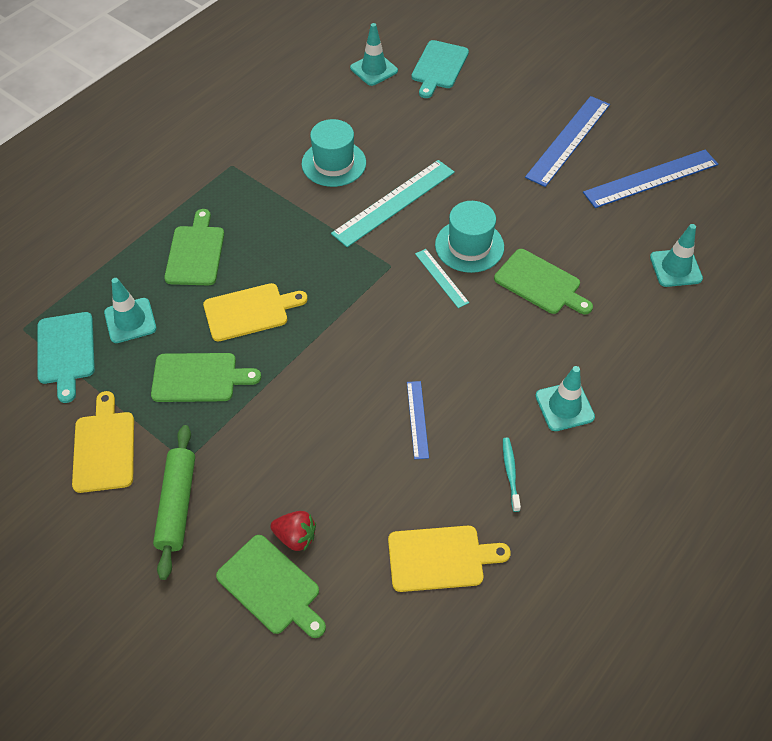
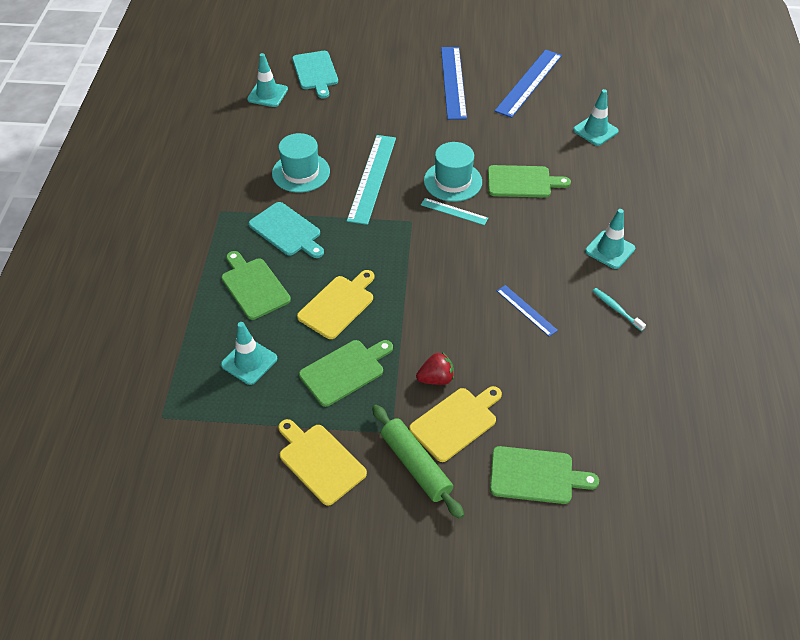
camera: 35 degrees left, 5 degrees down
turquoise cutting board [37,312,95,403] -> turquoise cutting board moved to [249,202,324,258]
red strawberry [270,511,316,551] -> red strawberry moved to [416,352,454,385]
yellow cutting board [388,526,511,592] -> yellow cutting board moved to [409,386,502,462]

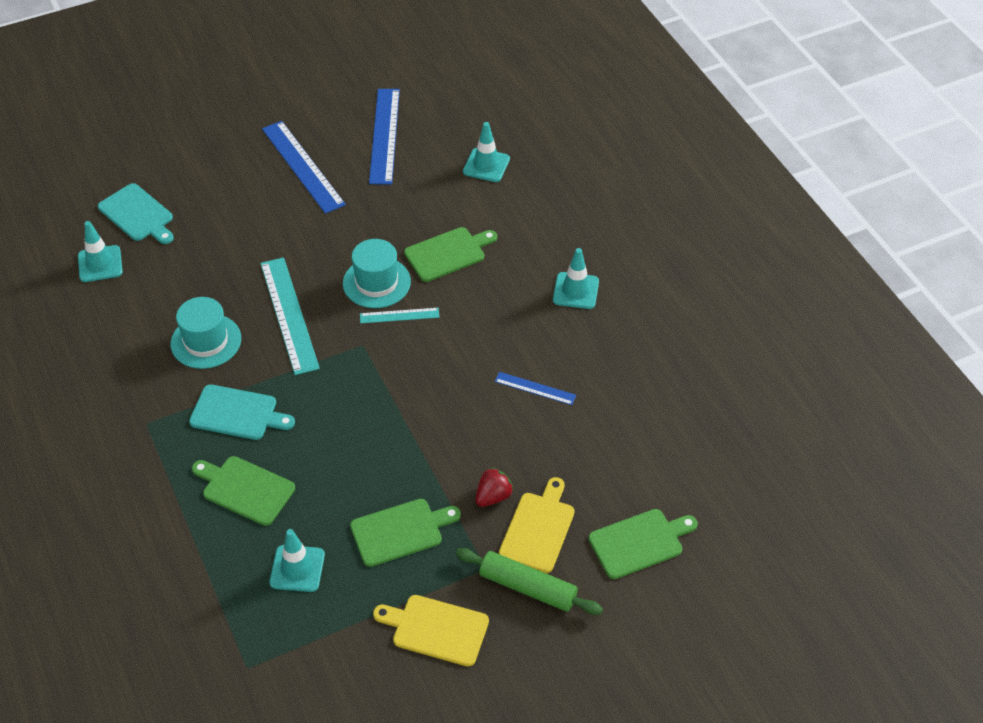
camera: 30 degrees left, 0 degrees up
yellow cutting board [297,270,374,339] -> none
green cutting board [299,340,393,407] -> green cutting board turned 45 degrees clockwise [350,499,461,567]
turquoise toothbrush [593,288,646,331] -> none

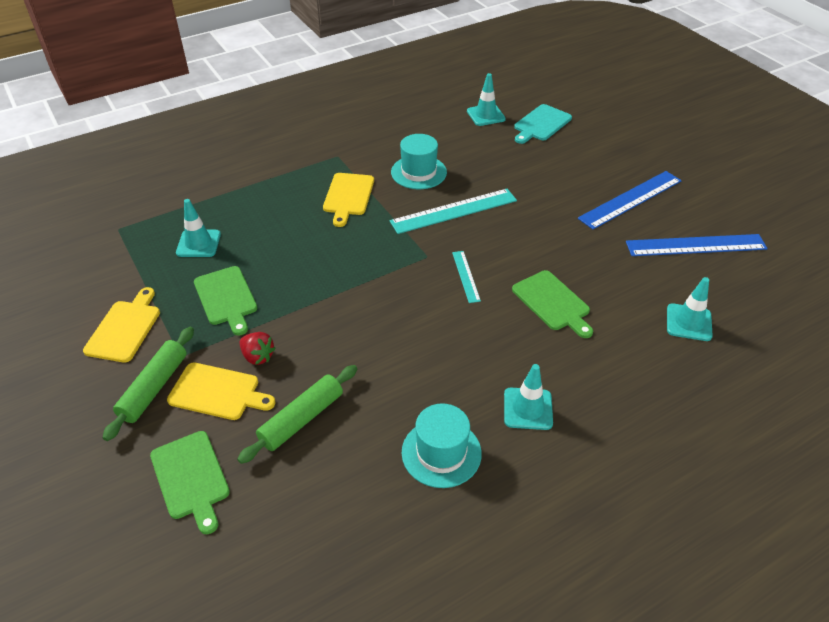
camera: 85 degrees right, 5 degrees down
turquoise cutting board [189,384,295,440] -> yellow cutting board [323,173,374,227]
green cutting board [192,456,295,526] -> none
turquoise hat [343,239,411,308] -> turquoise hat moved to [401,403,482,488]
blue ruler [495,372,576,405] -> none
none -> green rolling pin [237,365,357,464]

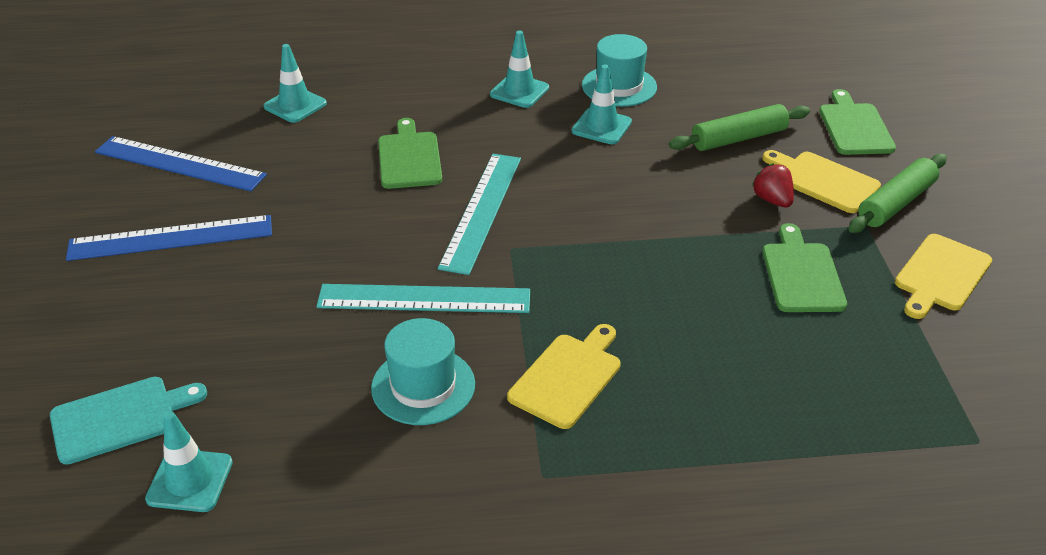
camera: 155 degrees left, 5 degrees down
turquoise traffic cone [176,199,221,257] -> turquoise traffic cone moved to [572,65,632,144]
turquoise ruler [452,251,481,303] -> turquoise ruler [438,154,521,275], size x1.94

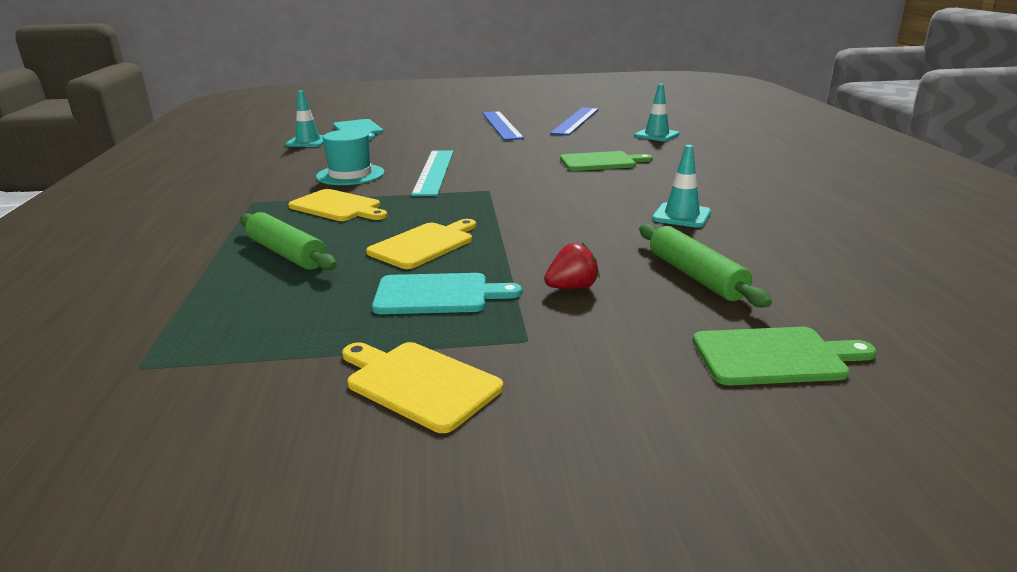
camera: 90 degrees right, 15 degrees down
turquoise ruler [438,154,521,275] -> none
turquoise traffic cone [490,30,549,108] -> none
turquoise hat [582,34,657,107] -> none
yellow cutting board [762,150,881,213] -> yellow cutting board moved to [366,219,476,269]
green cutting board [762,223,847,312] -> turquoise cutting board [372,273,522,314]
green rolling pin [849,154,947,233] -> green rolling pin moved to [240,212,337,270]

